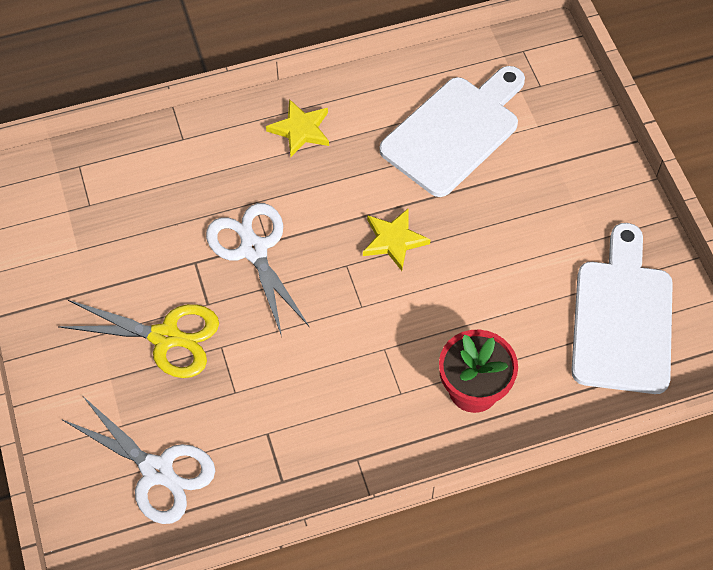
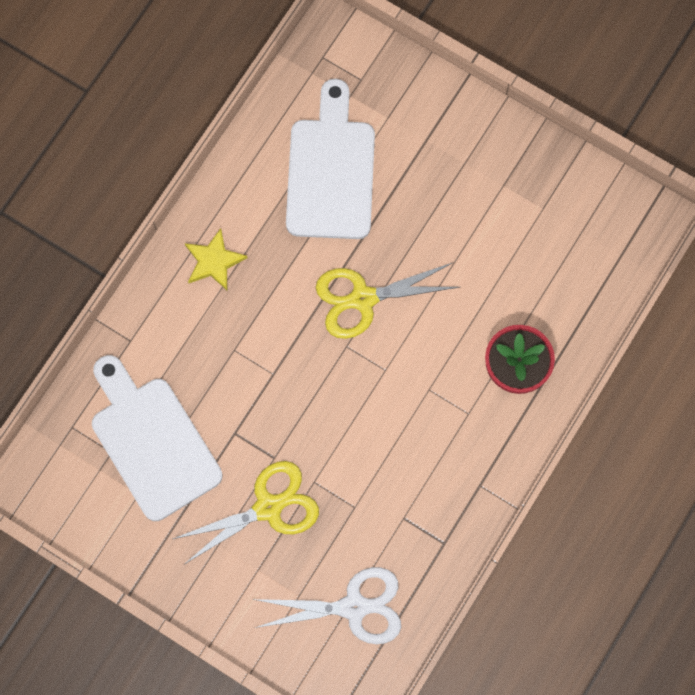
camera: 40 degrees left, 15 degrees up
white scissors [206,203,310,336] -> none
yellow star [363,208,431,271] -> yellow scissors [316,263,459,339]
white cutting board [571,223,673,394] -> white cutting board moved to [92,355,222,521]

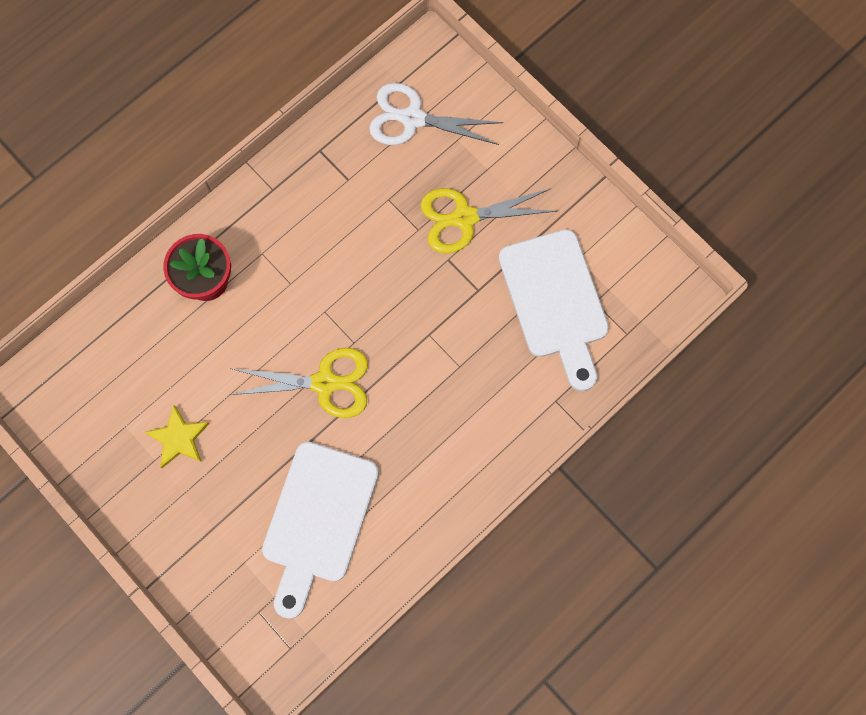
camera: 165 degrees left, 0 degrees up
yellow star [185,228,247,290] -> yellow star moved to [145,405,210,468]

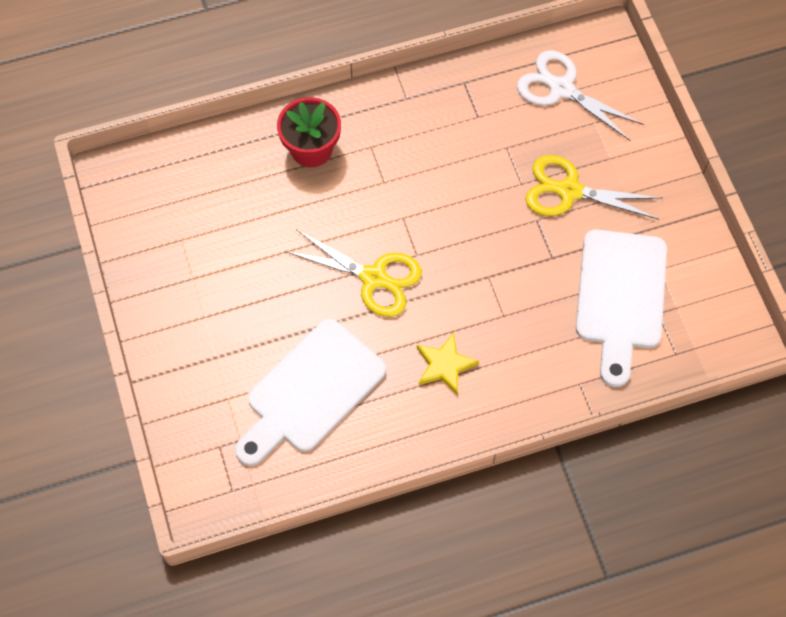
camera: 25 degrees right, 10 degrees down
yellow star [145,405,210,468] -> yellow star moved to [417,333,479,394]

